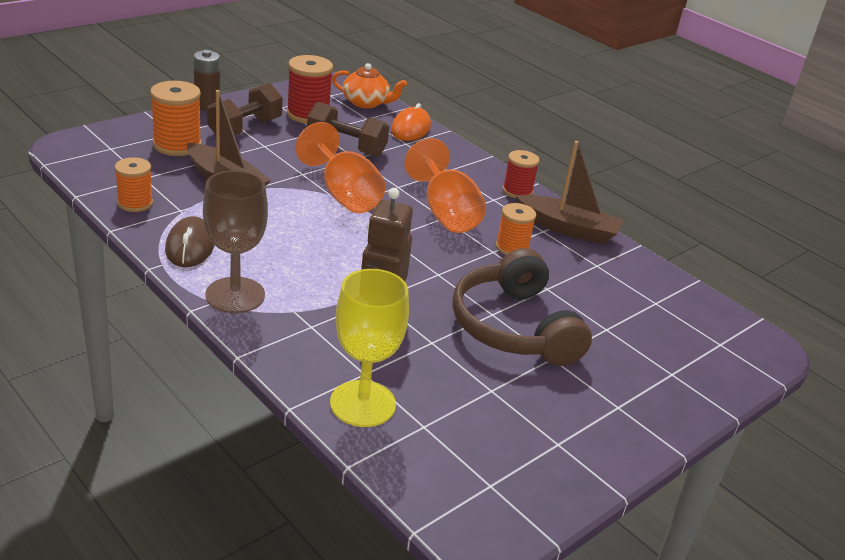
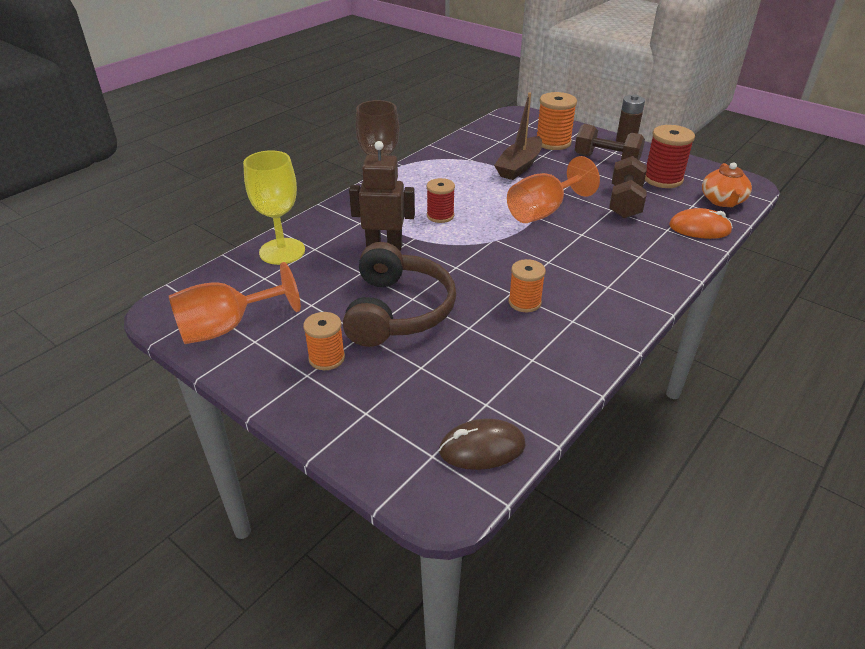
camera: 85 degrees right, 5 degrees up
orange spool [115,157,153,212] -> orange spool moved to [303,312,345,370]
brown mouse [165,216,214,267] -> brown mouse moved to [439,419,526,470]
orange goblet [404,138,486,233] -> orange goblet moved to [169,262,301,344]
brown headphones [452,248,592,366] -> brown headphones turned 120 degrees clockwise [343,242,456,347]
red spool [503,150,540,198] -> red spool moved to [427,178,455,223]
brown boat [516,141,623,244] -> none

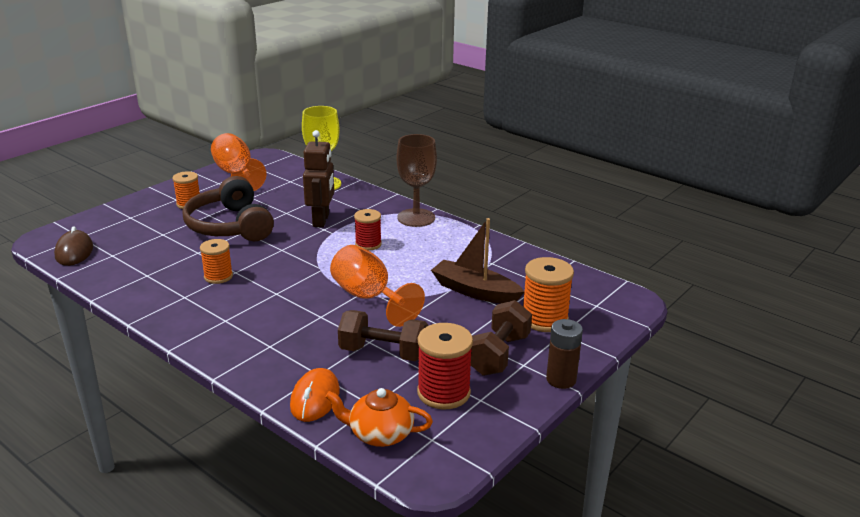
camera: 90 degrees right, 10 degrees down
brown headphones [343,242,456,347] -> brown headphones turned 60 degrees clockwise [182,176,274,241]

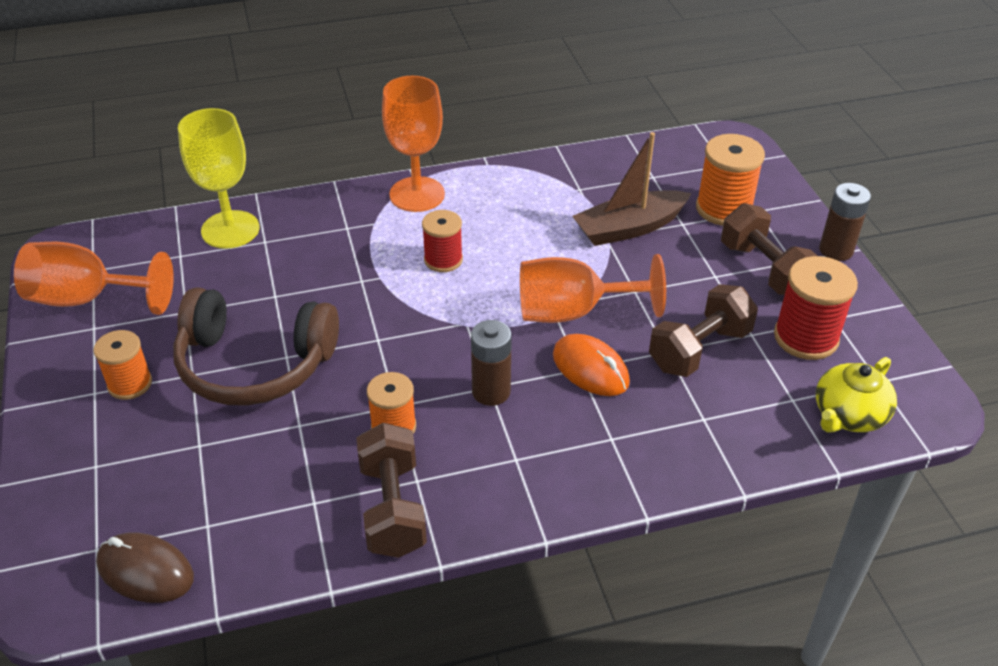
camera: 55 degrees left, 15 degrees up
orange mouse [290,368,340,422] -> orange mouse moved to [553,334,630,396]
brown robot [303,130,334,227] -> none
orange teapot [325,388,433,447] -> yellow teapot [816,357,897,433]
brown goblet [396,134,437,227] -> orange goblet [382,76,445,212]
none -> brown dumbbell [356,423,427,558]
none -> brown battery [471,320,512,406]

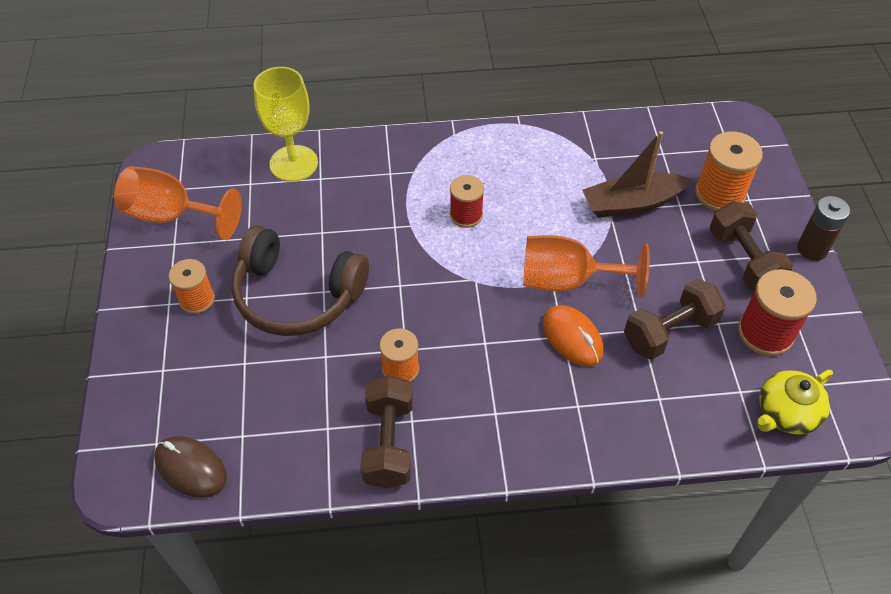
camera: 10 degrees right, 10 degrees up
orange goblet [382,76,445,212] -> none
brown battery [471,320,512,406] -> none

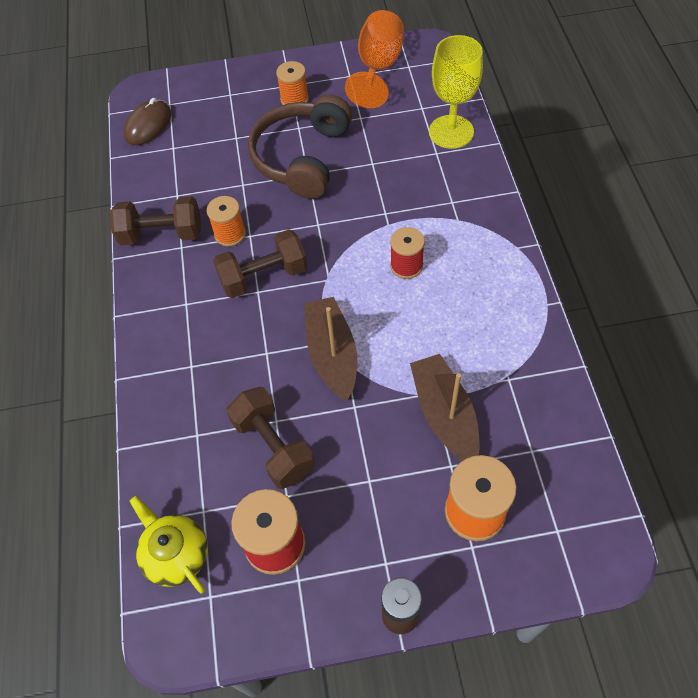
camera: 90 degrees right, 5 degrees up
orange goblet [523,235,650,298] -> brown boat [304,297,357,401]
orange mouse [543,305,603,366] -> none
brown dumbbell [709,201,793,291] -> brown dumbbell moved to [213,229,308,298]

